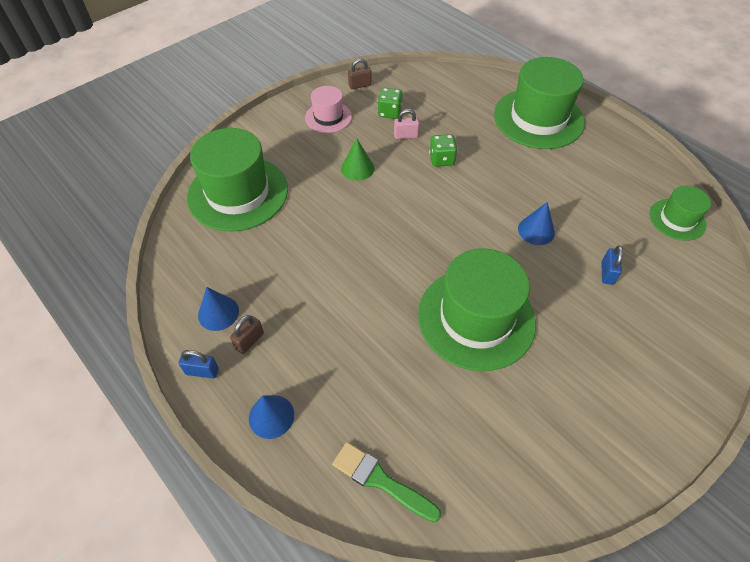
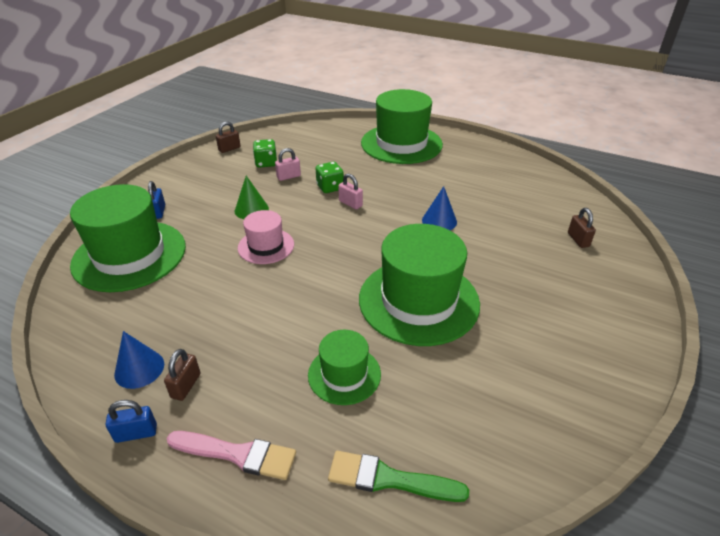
camera: 20 degrees left, 15 degrees down
blue cone [249,395,294,439] -> pink brush [167,431,296,480]
pink hat [305,86,352,133] -> pink hat moved to [238,210,294,264]
blue padlock [601,245,623,285] -> blue padlock moved to [148,181,165,219]
green hat [649,186,711,241] -> green hat moved to [308,330,381,405]
none -> pink padlock [338,174,363,209]
none -> brown padlock [568,208,596,248]

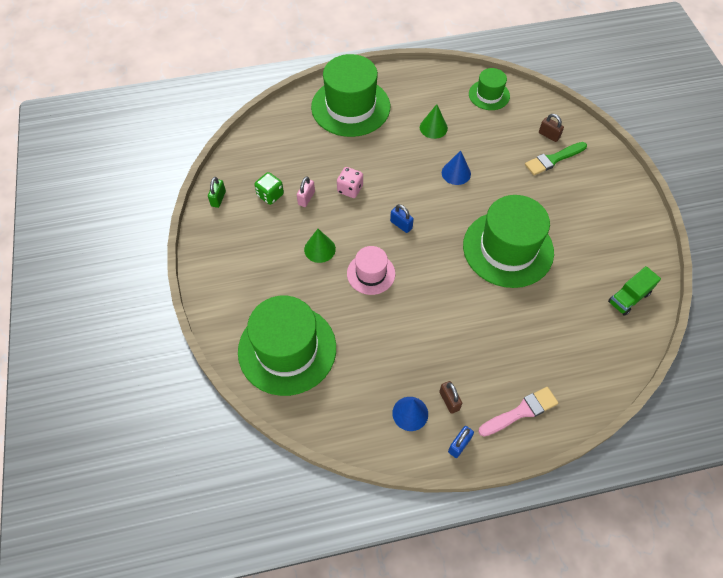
camera: 40 degrees left, 20 degrees up
blue padlock [148,181,165,219] -> blue padlock moved to [390,204,414,233]
brown padlock [216,121,241,153] -> green padlock [208,177,226,208]
green hat [308,330,381,405] -> green hat moved to [469,68,510,110]
green dice [316,162,344,193] -> pink dice [337,167,363,198]
green brush [328,451,469,502] -> green brush moved to [525,142,587,175]
pink padlock [338,174,363,209] -> none
none -> green cone [420,104,448,139]
none -> green truck [608,266,661,316]

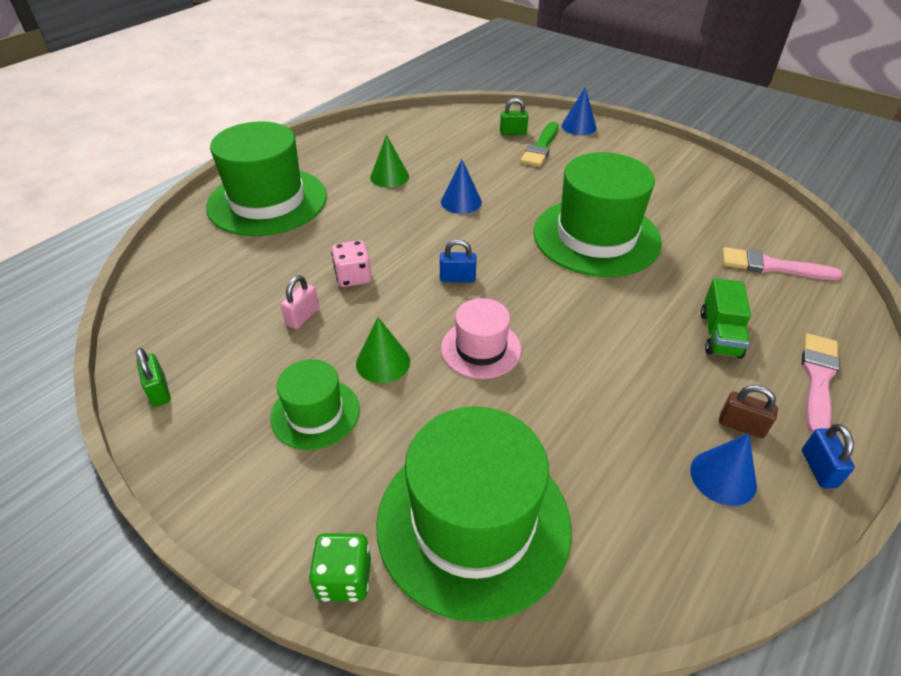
camera: 40 degrees left, 15 degrees down
green dice [254,172,284,205] -> green dice moved to [309,533,371,602]
pink padlock [297,176,315,207] -> pink padlock turned 45 degrees clockwise [281,275,319,329]
green hat [469,68,510,110] -> green hat moved to [270,359,360,450]
brown padlock [539,114,564,142] -> green padlock [500,98,528,135]
green truck [608,266,661,316] -> green truck moved to [701,278,751,359]
none -> blue cone [562,87,597,135]
none -> pink brush [722,247,843,280]

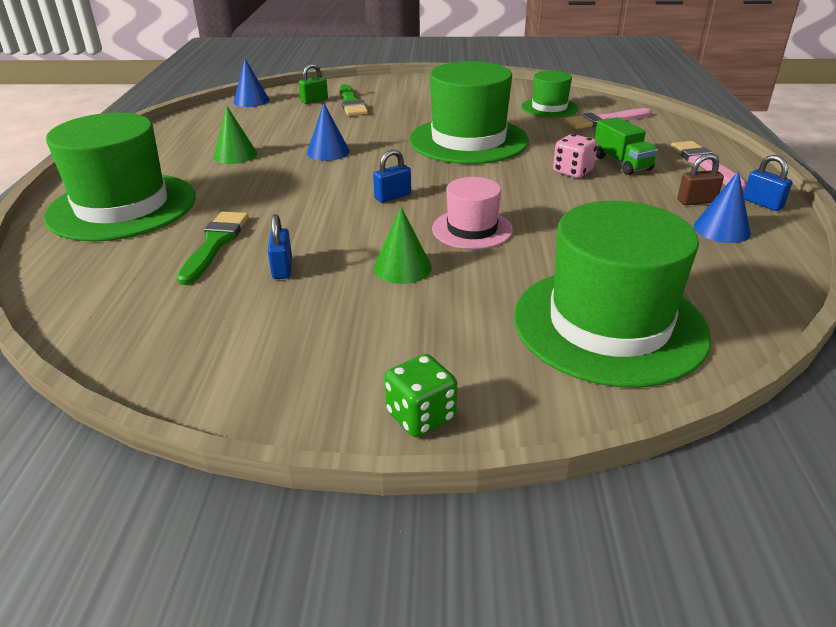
camera: 35 degrees left, 10 degrees down
green padlock [136,348,171,407] -> none
green hat [270,359,360,450] -> green hat moved to [521,71,578,118]
pink padlock [281,275,319,329] -> blue padlock [268,214,292,279]
green dice [309,533,371,602] -> green dice moved to [384,354,457,437]
pink dice [331,240,372,287] -> pink dice moved to [553,134,597,178]
blue cone [562,87,597,135] -> blue cone moved to [233,59,270,107]
none -> green brush [177,211,249,285]

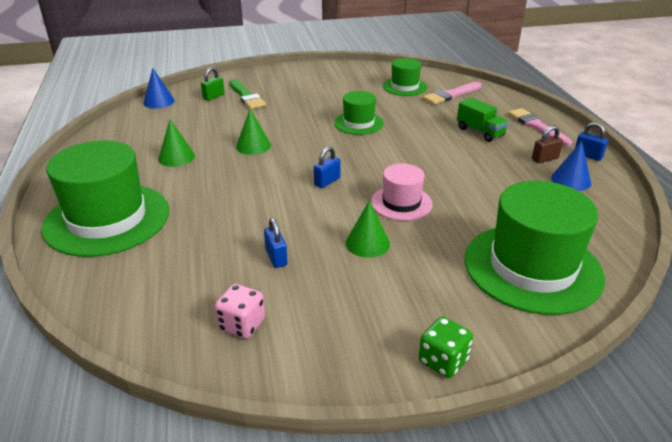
camera: 15 degrees left, 0 degrees up
green brush [177,211,249,285] -> none
blue cone [307,103,350,161] -> green cone [236,109,271,155]
green hat [409,61,529,164] -> green hat [334,91,384,135], size x0.53
pink dice [553,134,597,178] -> pink dice moved to [215,284,265,339]

